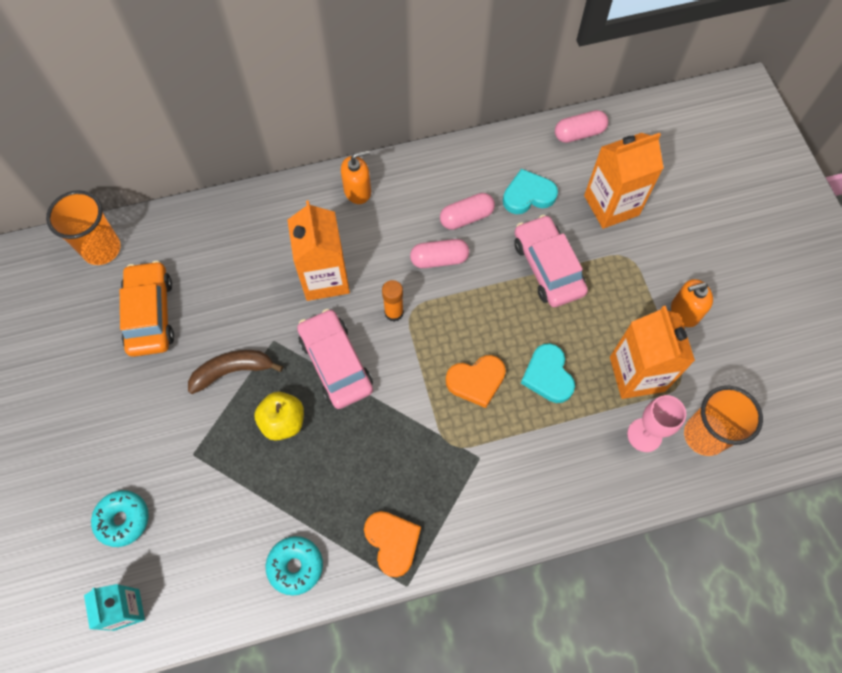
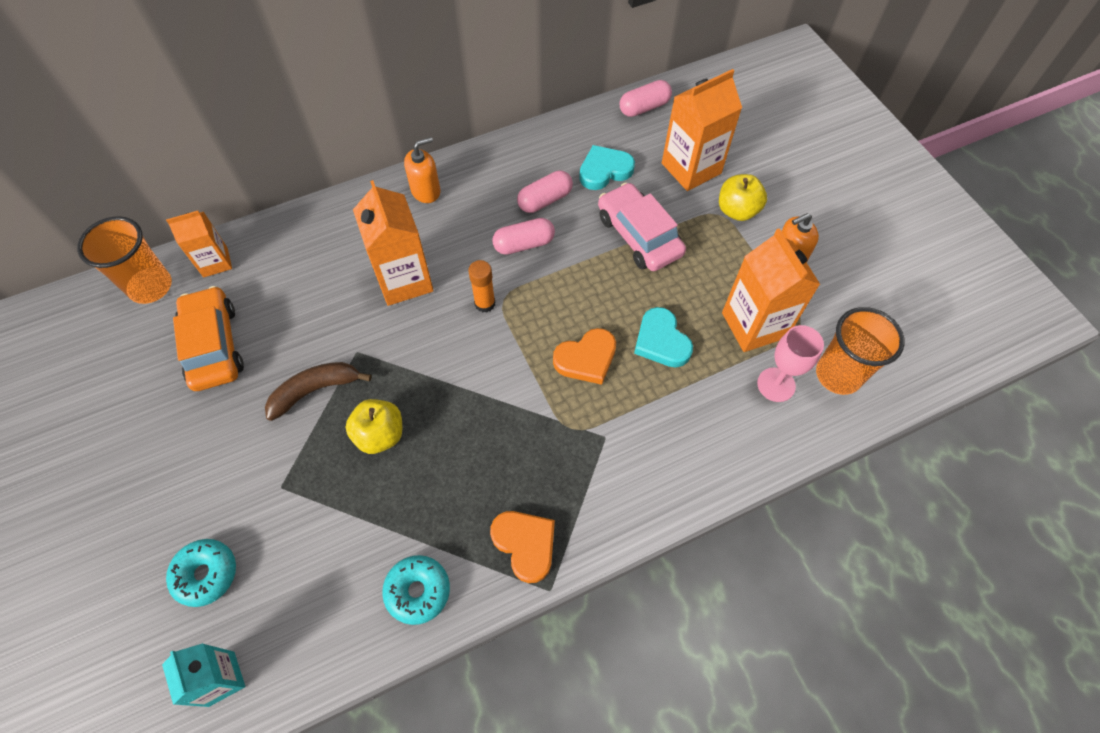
camera: 10 degrees left, 5 degrees down
pink car [297,309,373,409] -> none
none -> orange carton [166,211,232,277]
none -> yellow apple [719,174,767,221]

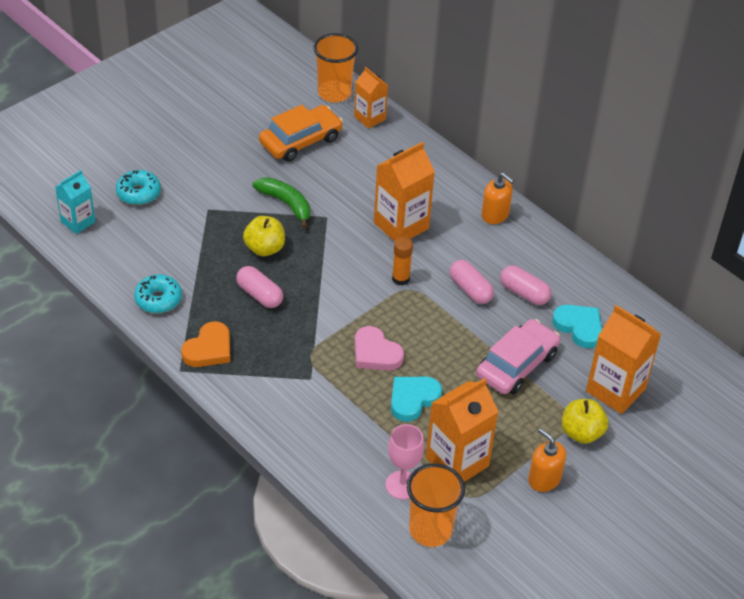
camera: 70 degrees right, 15 degrees down
brown banana [265,362,372,421] -> green banana [252,177,310,229]
orange heart [553,328,616,385] -> pink heart [355,326,404,371]
pink capsule [619,80,672,117] -> pink capsule moved to [236,266,283,308]

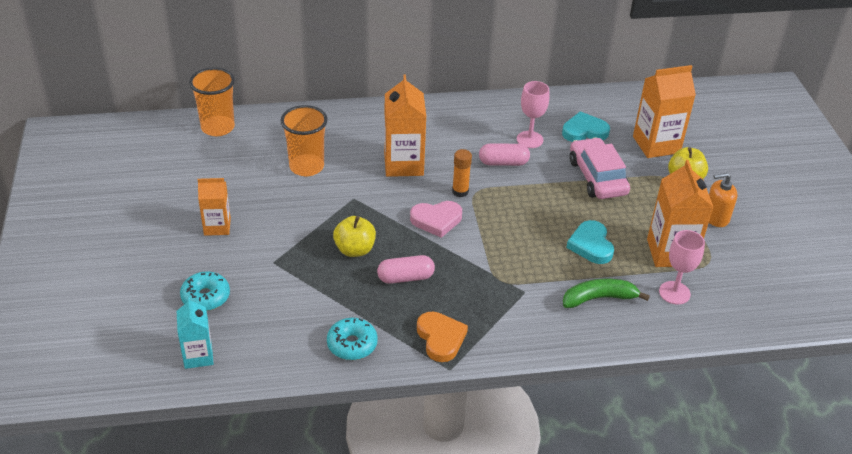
camera: 55 degrees left, 5 degrees down
green banana [252,177,310,229] -> green banana moved to [563,279,650,308]
orange car [259,105,343,162] -> none
orange carton [354,67,388,128] -> orange carton moved to [197,178,231,236]
pink heart [355,326,404,371] -> pink heart moved to [410,201,462,238]
orange cup [407,463,465,547] -> orange cup moved to [281,105,328,177]
orange soap dispenser [481,173,514,224] -> none
pink capsule [500,265,552,305] -> pink goblet [517,81,549,148]

